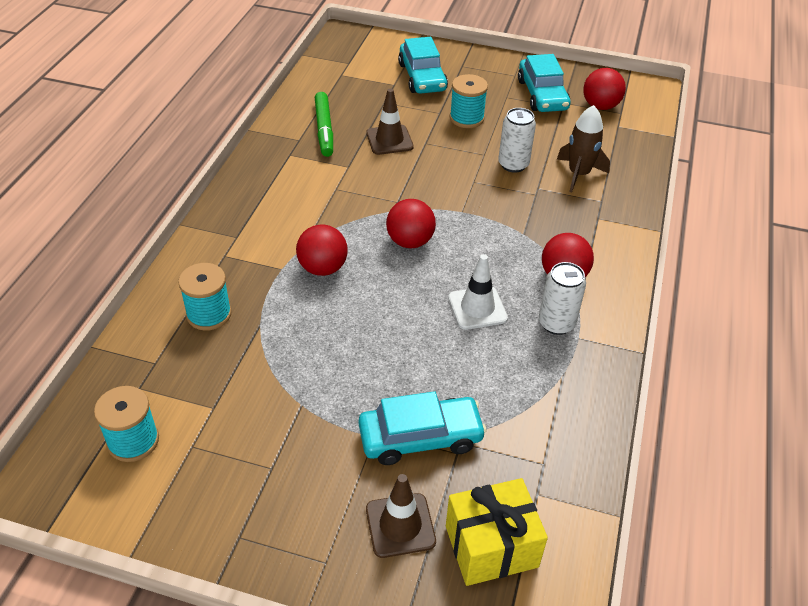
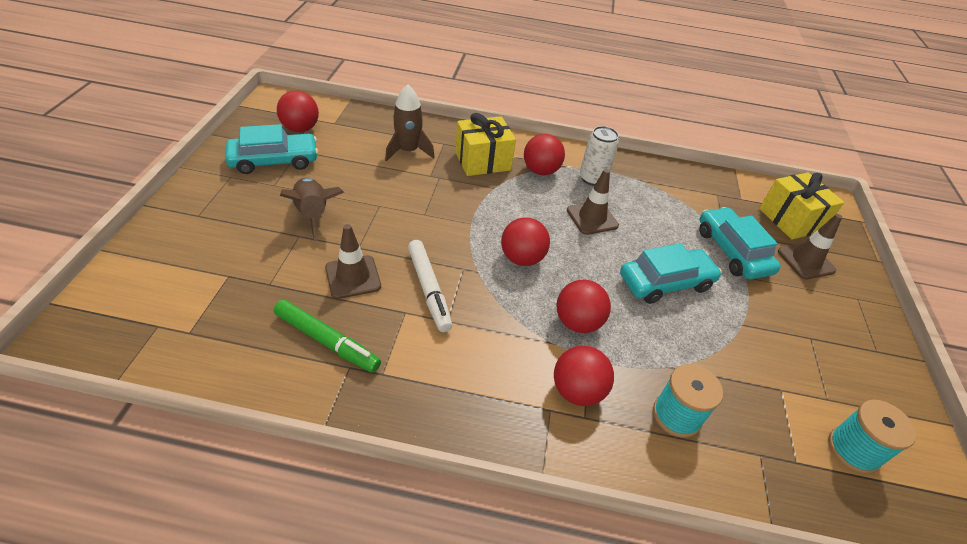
camera: 100 degrees left, 0 degrees up
green marker [315,92,333,157] -> green marker turned 45 degrees clockwise [274,299,381,373]
turquoise car [398,37,448,94] -> turquoise car moved to [620,243,722,304]
white traffic cone [448,254,508,330] -> brown traffic cone [567,169,619,235]
turquoise spool [450,74,488,128] -> brown rocket [280,178,344,242]
white can [498,108,536,173] -> none
none -> white marker [408,240,452,332]
none -> yellow gift [455,113,516,176]
none -> red ball [554,346,614,406]

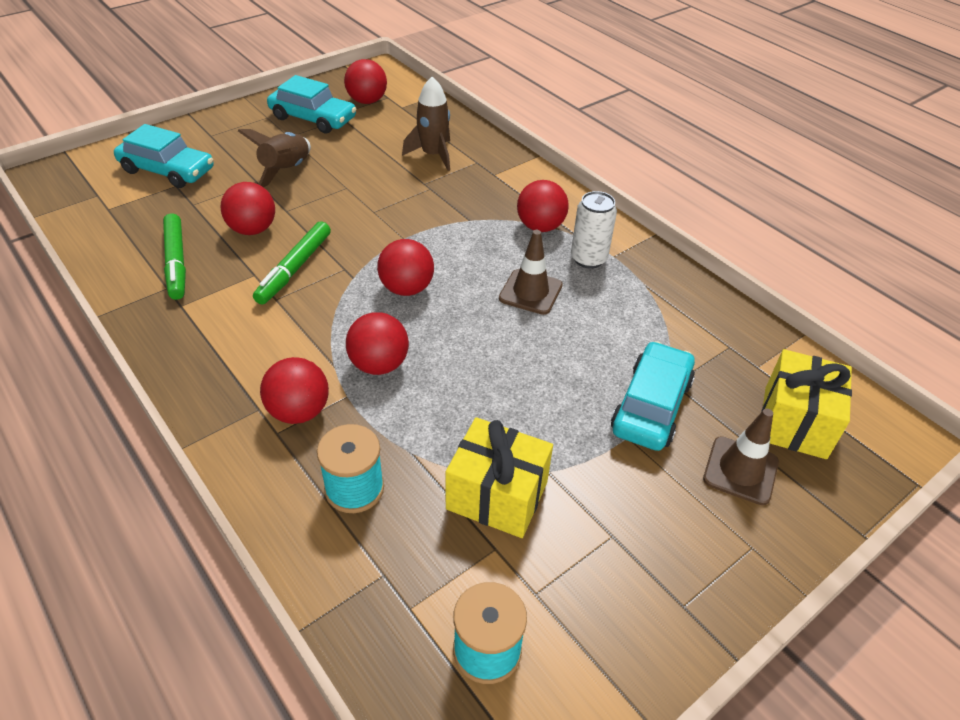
camera: 45 degrees right, 0 degrees up
brown traffic cone [325,224,381,299] -> red ball [221,182,275,235]
white marker [408,240,452,332] -> green marker [253,221,331,305]
yellow gift [455,113,516,176] -> yellow gift moved to [445,417,553,538]
turquoise car [620,243,722,304] -> turquoise car moved to [114,124,214,188]

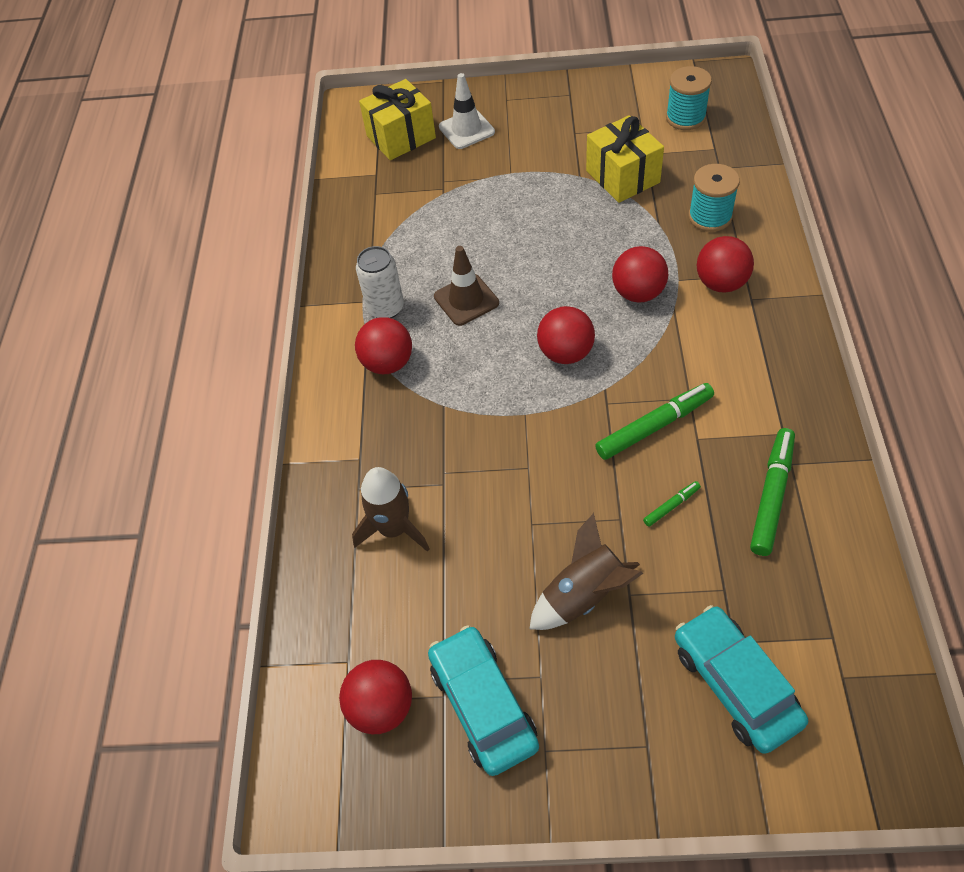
camera: 135 degrees left, 10 degrees up
red ball [221,182,275,235] -> green marker [643,481,701,527]
turquoise car [611,341,695,451] -> none
brown traffic cone [703,408,779,505] -> white traffic cone [439,73,495,149]

